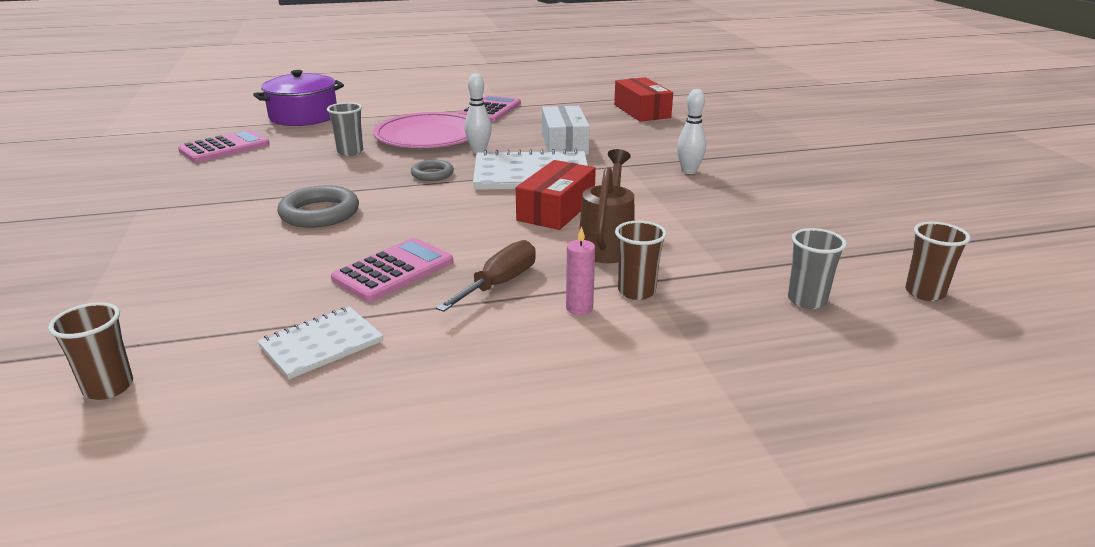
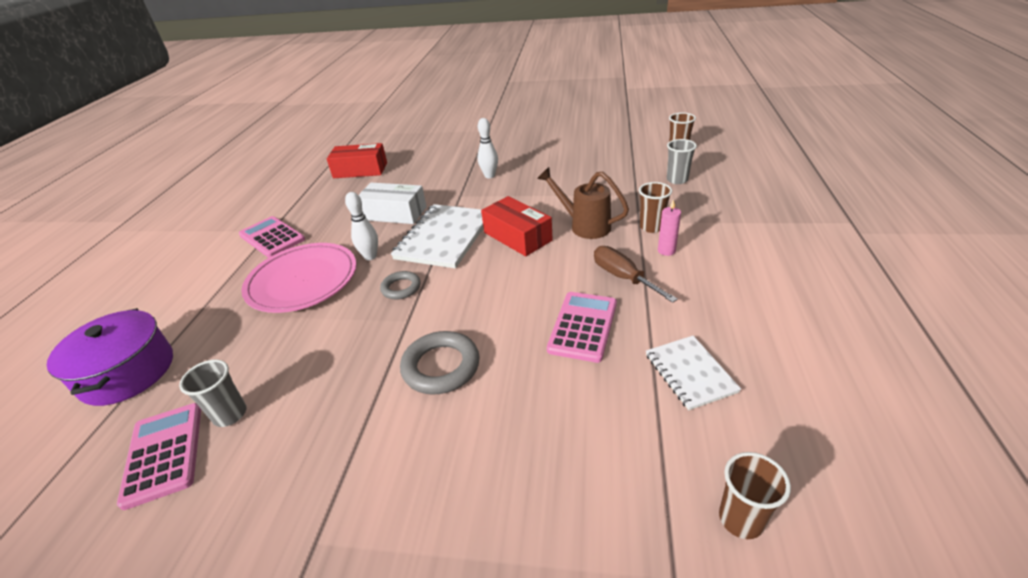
camera: 65 degrees left, 10 degrees up
grey cup [327,102,363,156] -> grey cup moved to [179,360,246,427]
pink calculator [331,238,453,302] -> pink calculator turned 45 degrees clockwise [547,292,617,363]

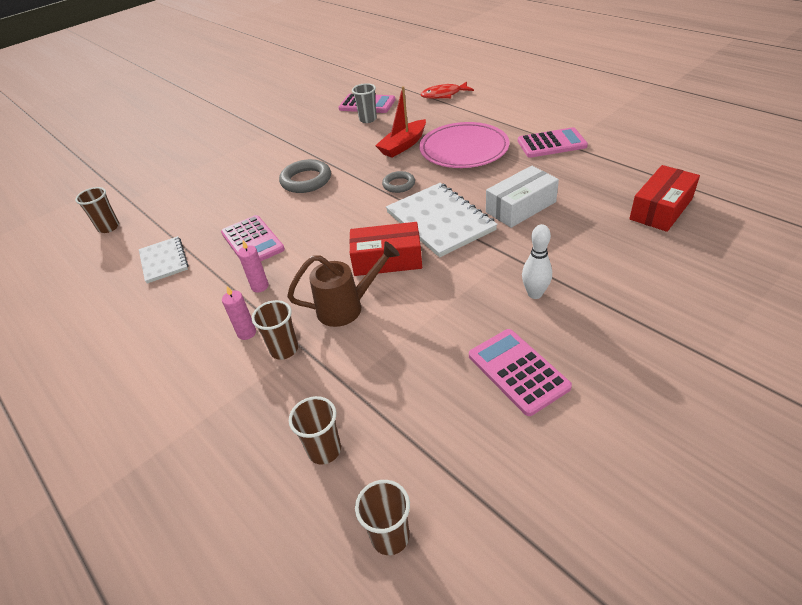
camera: 130 degrees right, 5 degrees up
purple pot [47,308,173,406] -> red fish [421,82,474,99]
white bowling pin [345,192,378,260] -> none
brown screwdriver [594,246,678,303] -> pink candle [238,240,269,292]
white notebook [646,336,741,410] -> white notebook turned 45 degrees clockwise [139,236,188,284]
grey cup [667,139,697,184] -> brown cup [289,396,341,465]
none -> red boat [375,86,426,158]
none -> pink calculator [469,329,572,416]

